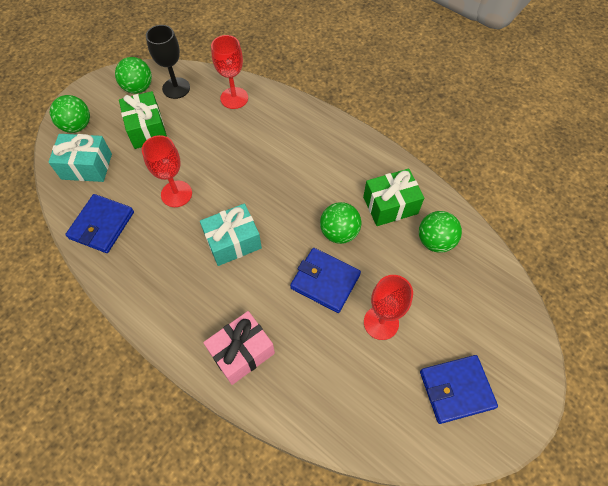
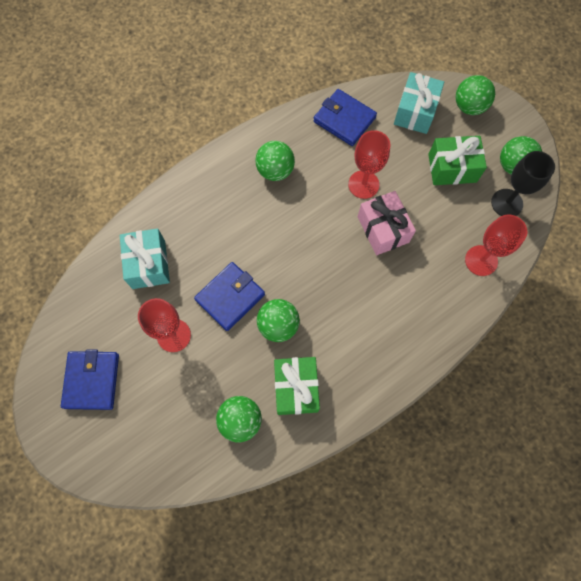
camera: 105 degrees right, 10 degrees up
turquoise gift [200,203,262,266] -> turquoise gift moved to [120,228,170,289]
pink gift [203,311,275,385] -> pink gift moved to [358,191,416,255]
none -> green ball [255,141,295,181]

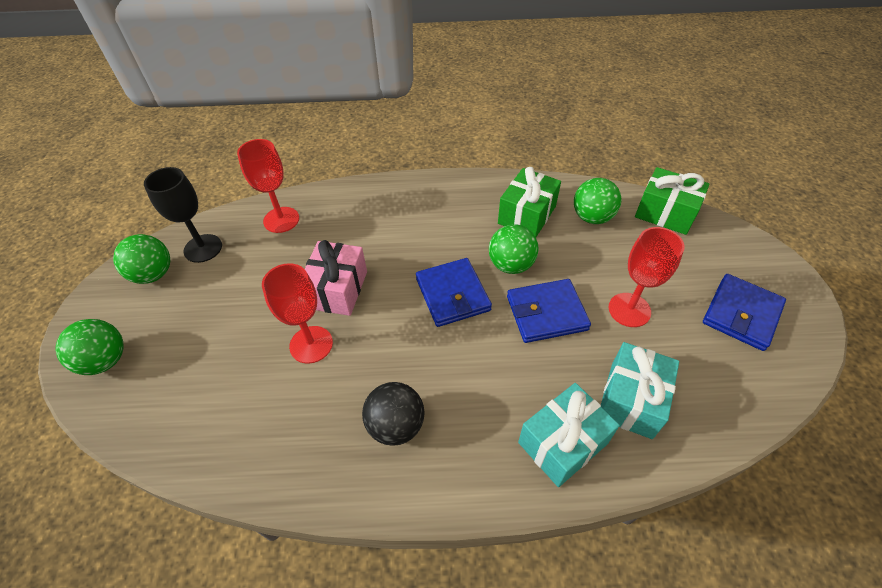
camera: 145 degrees left, 20 degrees down
green ball [255,141,295,181] -> black ball [362,382,425,446]
blue wallet [313,89,377,146] -> blue wallet moved to [416,258,492,327]
turquoise gift [394,72,444,134] -> turquoise gift moved to [518,383,620,487]
green gift [428,136,487,185] -> green gift moved to [635,167,710,235]

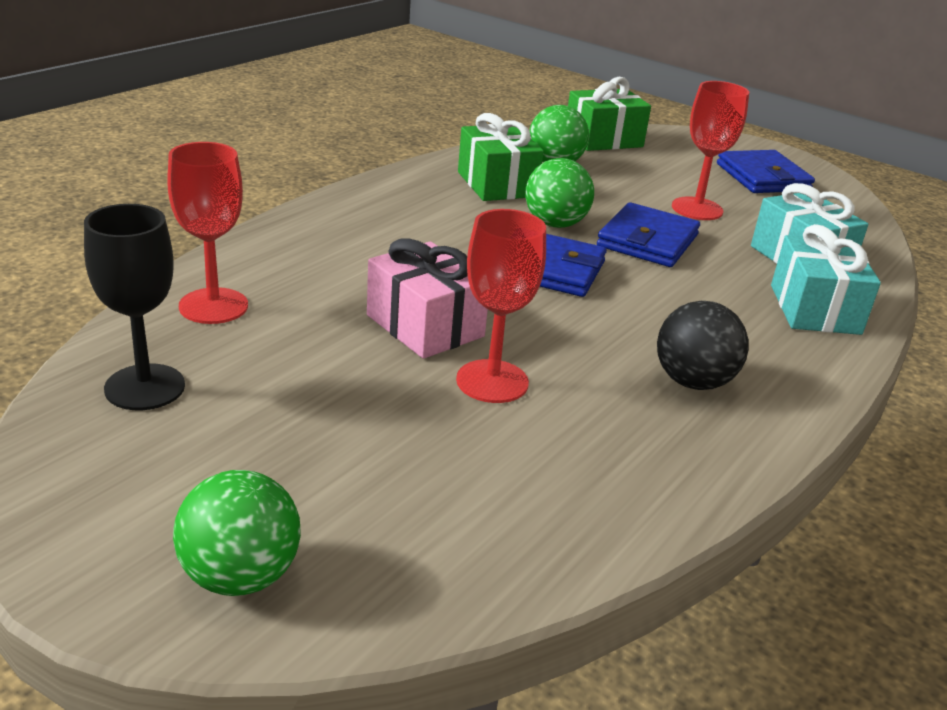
camera: 55 degrees left, 20 degrees down
green ball [113,234,170,284] -> none

